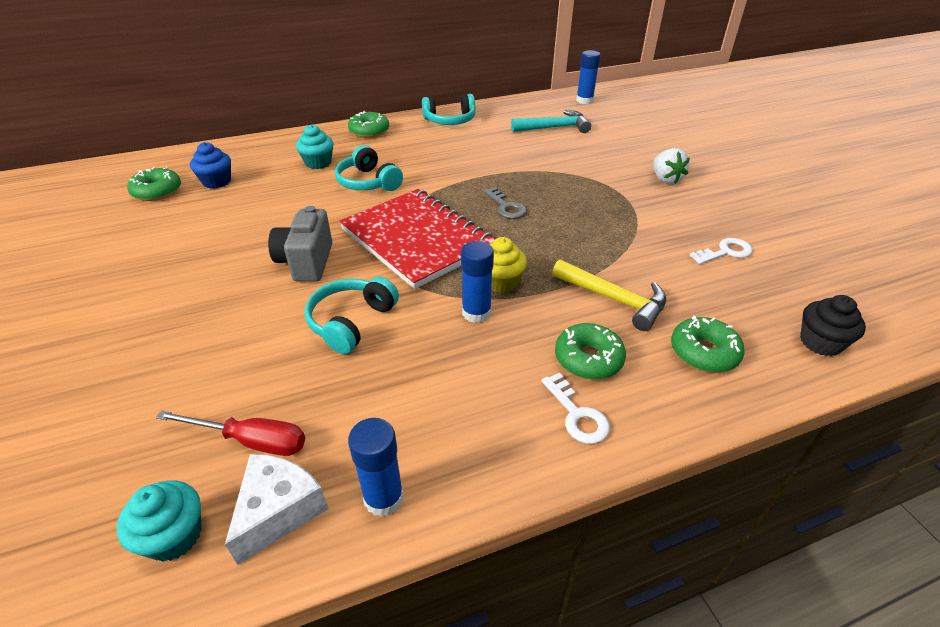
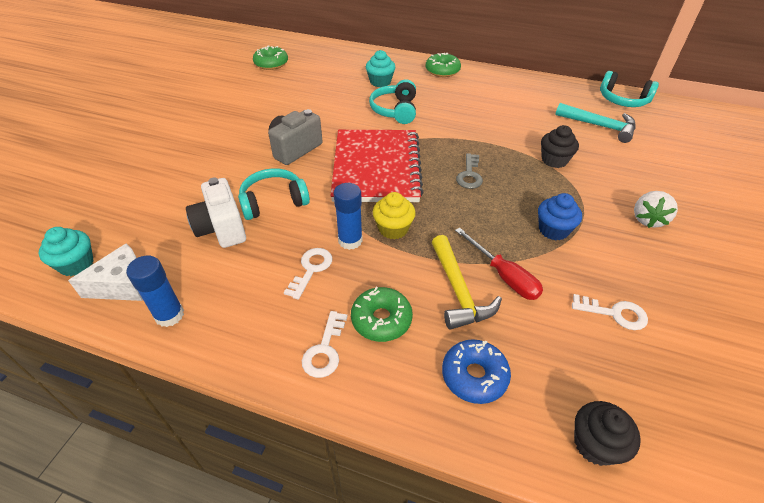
camera: 40 degrees right, 5 degrees up
red screwdriver [156,410,305,456] -> red screwdriver moved to [455,228,543,300]
blue cupcake [190,142,231,189] -> blue cupcake moved to [538,193,582,240]
turquoise headphones [422,94,475,125] -> turquoise headphones moved to [600,71,659,107]
blue glue stick [576,50,600,104] -> none
green donut [671,316,745,373] -> blue donut [442,339,511,404]
none -> white camera [186,178,246,248]
none -> white key [284,248,332,300]
none -> black cupcake [541,125,579,168]

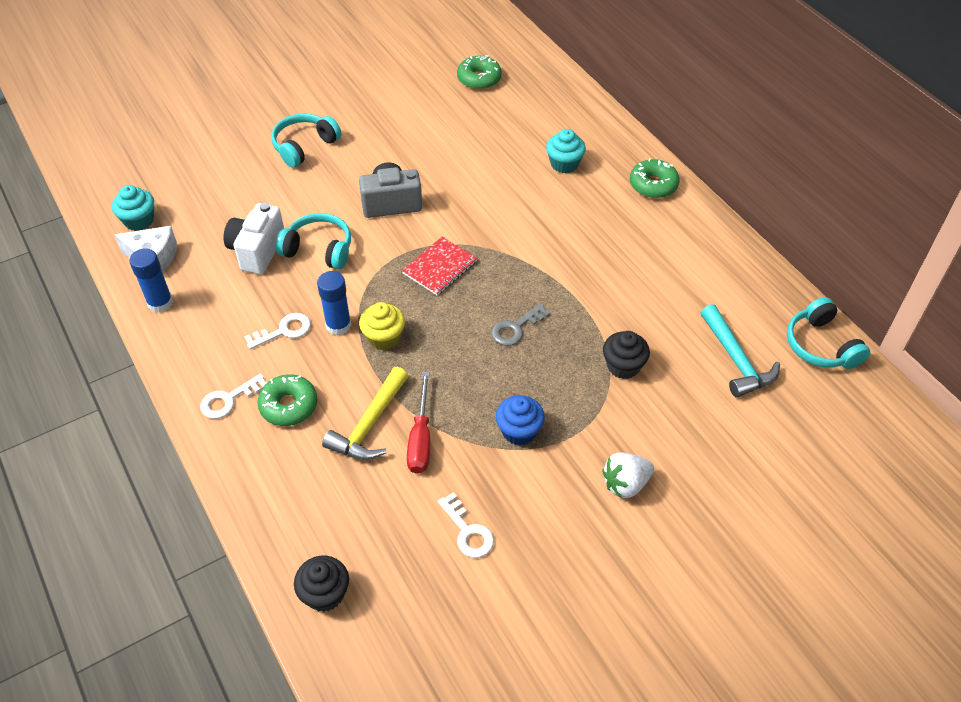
camera: 40 degrees right, 5 degrees up
red notebook [330,130,424,202] -> red notebook [402,237,477,296], size x0.49
turquoise headphones [369,79,416,124] -> turquoise headphones moved to [271,113,341,168]
blue donut [442,339,511,404] -> none

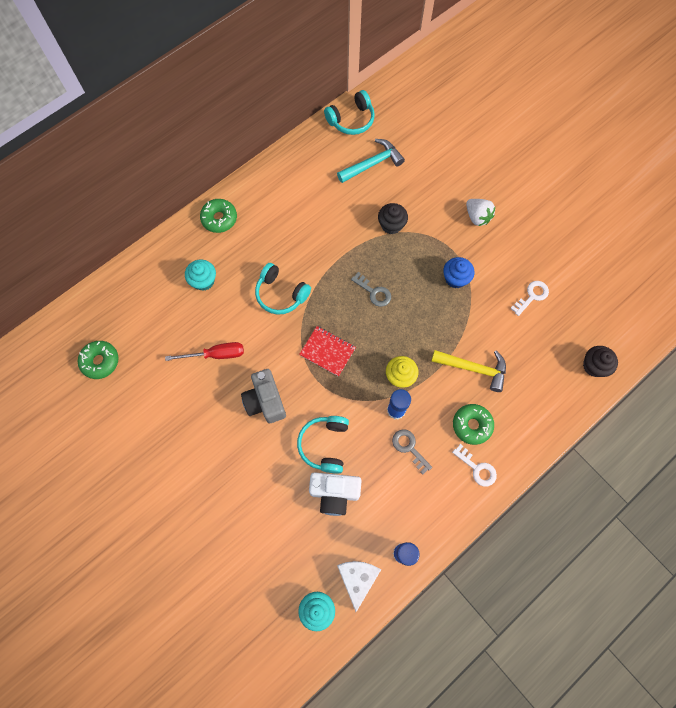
camera: 100 degrees left, 20 degrees up
white key [244,313,311,349] -> grey key [392,429,432,475]
turquoise headphones [271,113,341,168] -> turquoise headphones moved to [255,263,311,315]
red screwdriver [407,372,430,474] -> red screwdriver moved to [165,342,244,361]

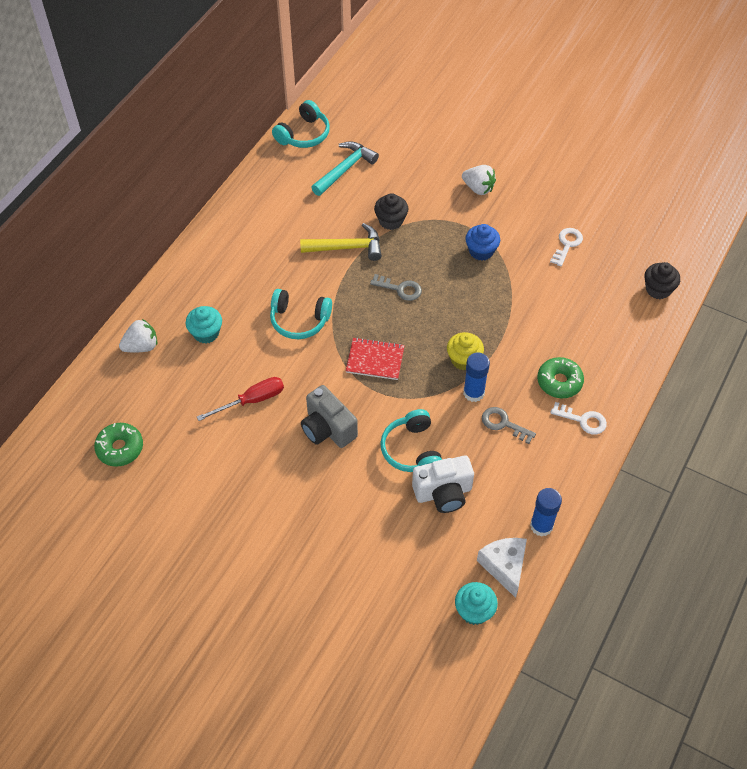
camera: 20 degrees left, 15 degrees down
green donut [200,199,237,233] -> none
yellow hammer [431,350,506,392] -> yellow hammer moved to [300,223,382,261]
none -> white strawberry [119,319,157,352]

